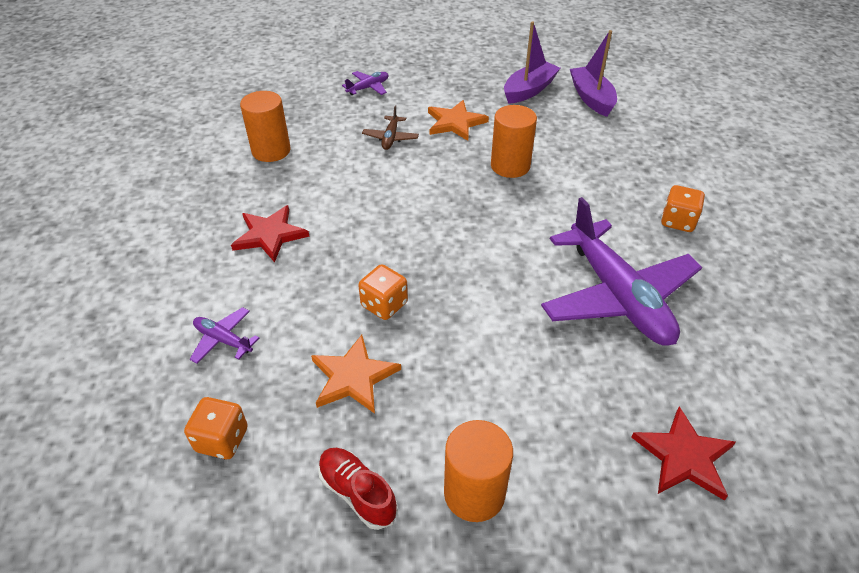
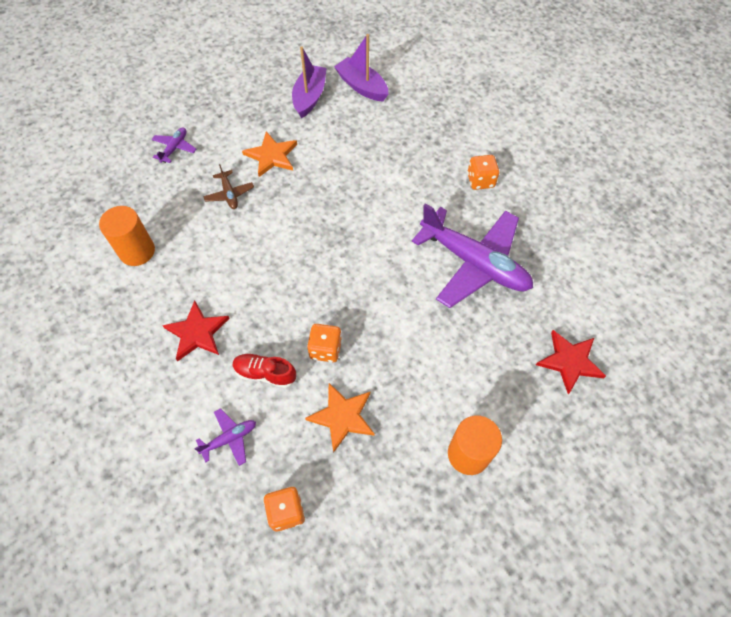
camera: 30 degrees left, 15 degrees up
purple plane [190,307,259,364] -> purple plane turned 150 degrees clockwise [194,408,256,466]
red shoe [318,448,398,530] -> red shoe moved to [232,353,297,388]
orange cylinder [491,105,537,178] -> none

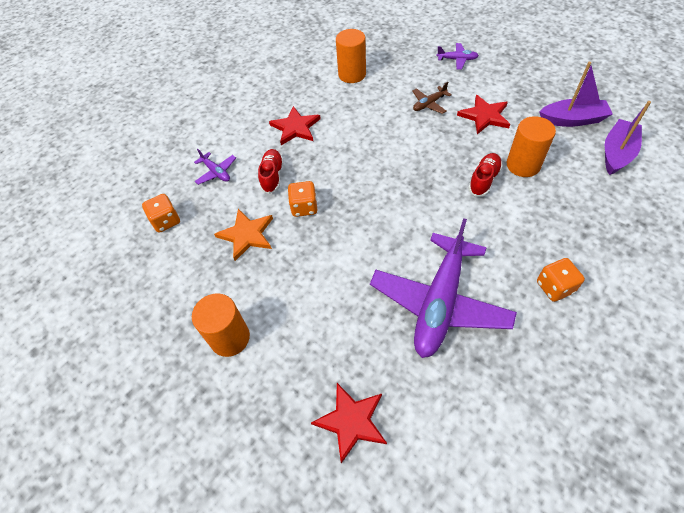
camera: 80 degrees right, 5 degrees down
orange star [242,132,297,177] -> red star [457,95,510,134]
none -> red shoe [468,153,503,197]
none -> orange cylinder [506,116,556,177]

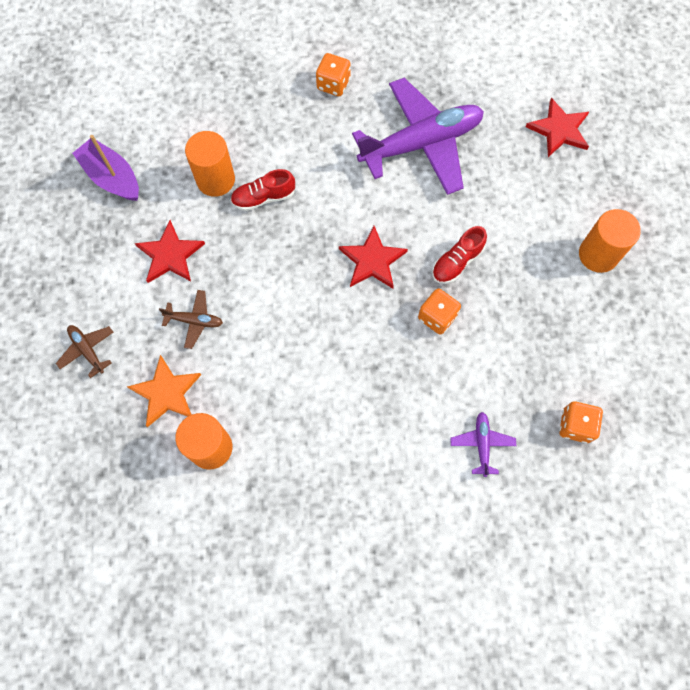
camera: 140 degrees left, 15 degrees up
orange star [214,209,273,261] -> orange star moved to [127,355,201,427]
red shoe [258,149,283,194] -> red shoe moved to [432,226,487,284]
red star [269,106,321,145] -> red star moved to [339,226,408,289]
purple plane [437,43,479,69] -> brown plane [56,325,113,378]
purple boat [605,101,651,175] -> none

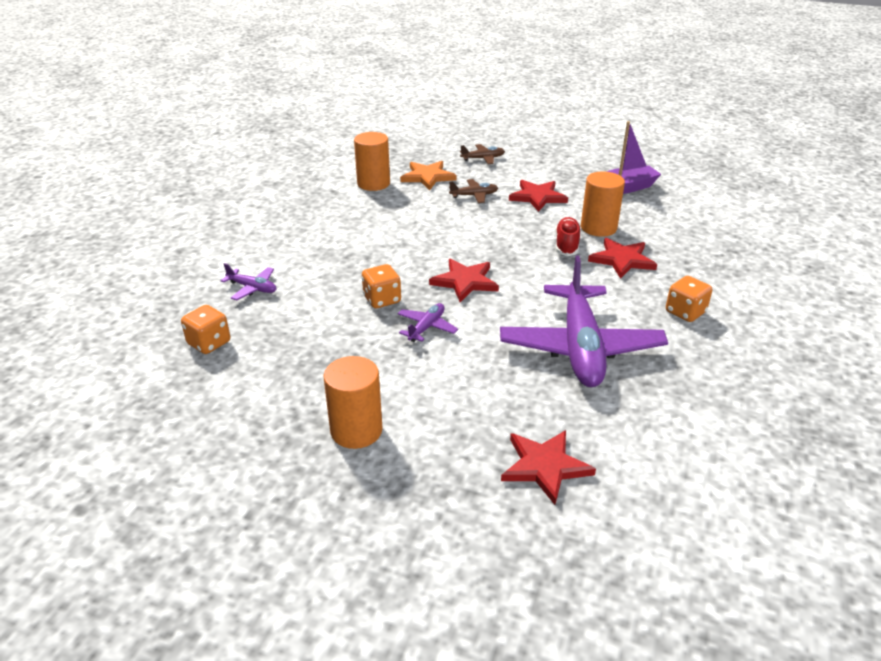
camera: 115 degrees right, 35 degrees down
brown plane [159,290,223,349] -> brown plane turned 135 degrees counterclockwise [449,179,498,203]
red shoe [432,226,487,284] -> purple plane [398,303,458,342]
none -> red star [588,238,657,279]

